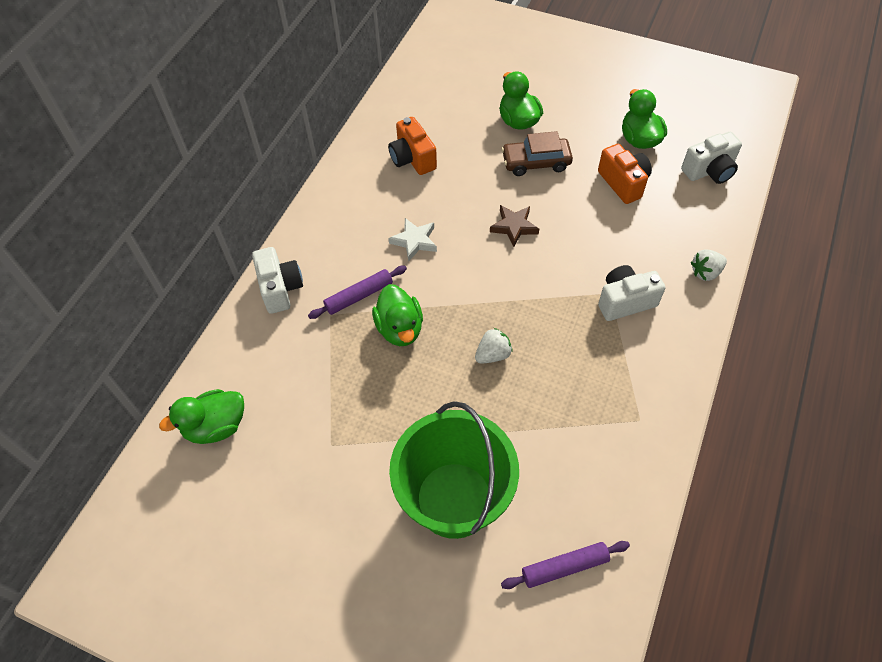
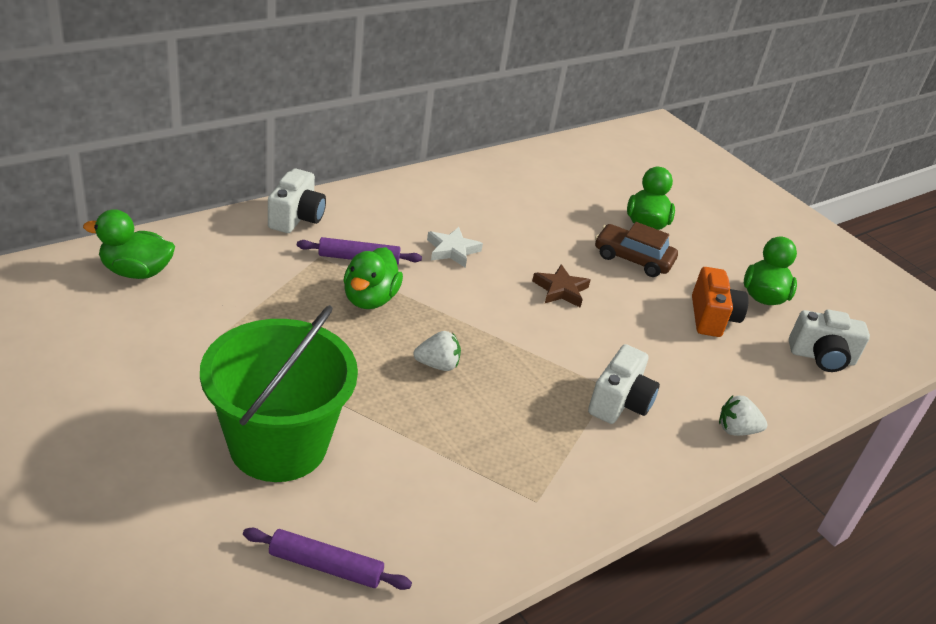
camera: 25 degrees right, 20 degrees down
orange camera [388,117,437,175] -> none
white camera [598,265,665,321] -> white camera turned 105 degrees clockwise [588,344,660,424]

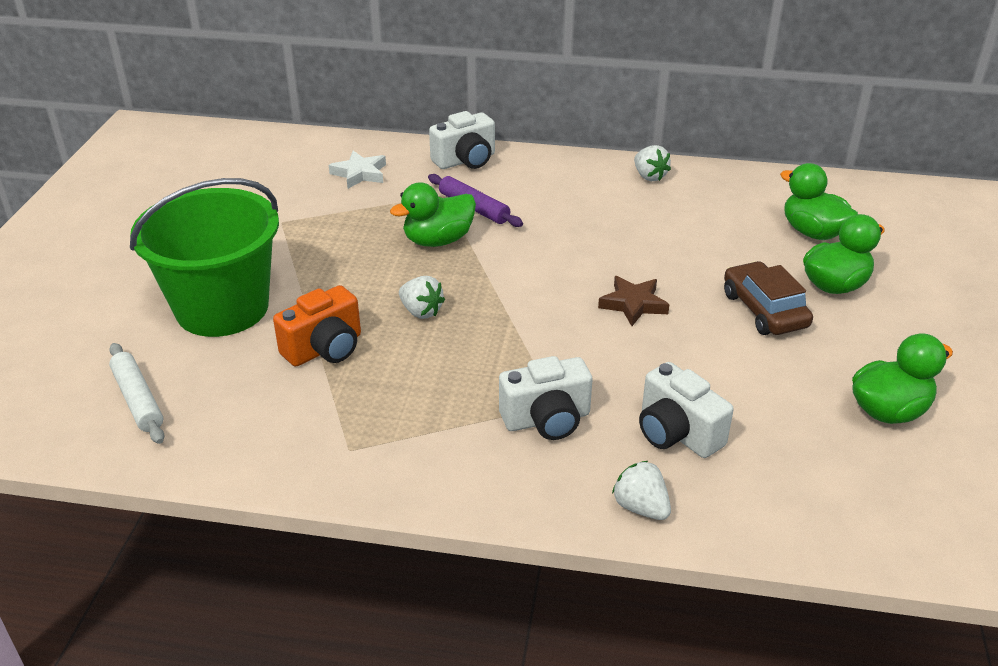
camera: 50 degrees right, 0 degrees up
green duck [83,209,175,279] -> green duck moved to [780,163,858,240]
purple rolling pin [243,527,412,590] -> white rolling pin [109,343,165,444]
white star [427,227,483,268] -> white star moved to [329,151,386,189]
orange camera [692,267,749,337] -> orange camera moved to [273,285,361,367]
white camera [789,310,870,372] -> white camera moved to [639,362,734,458]
none -> white strawberry [634,145,671,181]

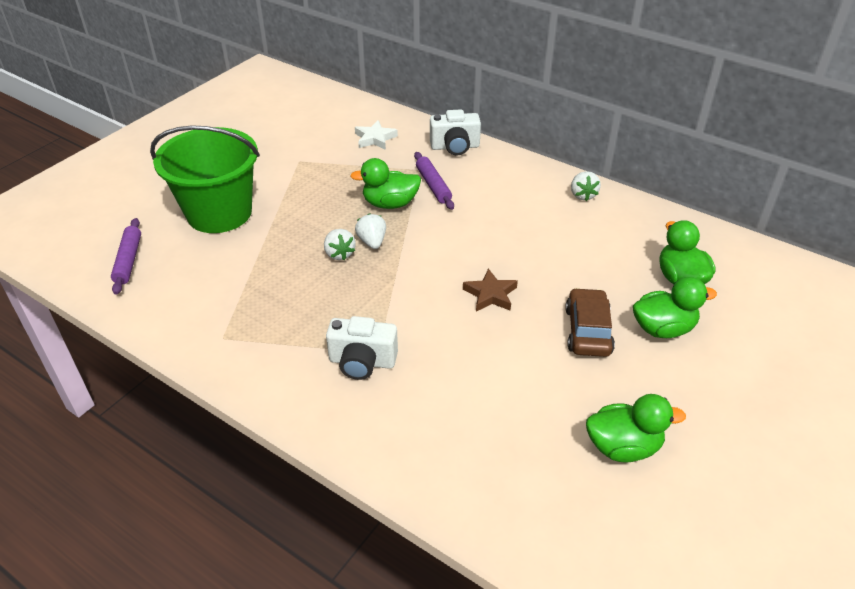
camera: 25 degrees right, 5 degrees up
white rolling pin [109,343,165,444] -> purple rolling pin [111,218,141,295]
orange camera [273,285,361,367] -> none
white strawberry [612,461,671,520] -> white strawberry moved to [355,213,386,249]
white camera [639,362,734,458] -> none

